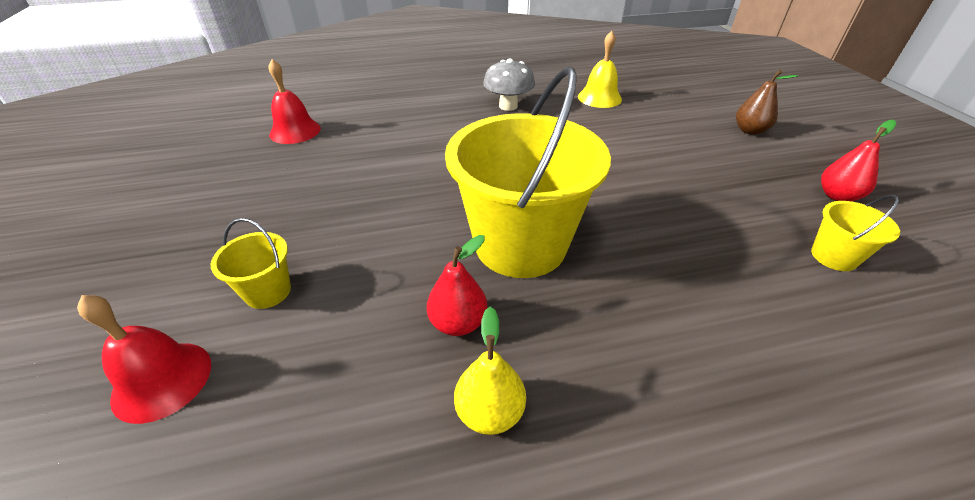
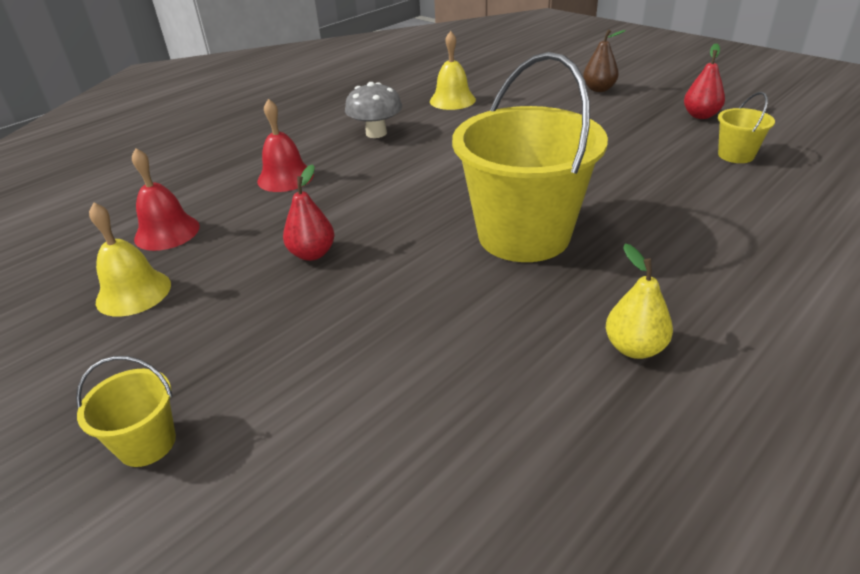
camera: 30 degrees left, 5 degrees down
red bell [77,295,211,424] -> red bell moved to [257,99,314,192]
yellow bucket [211,218,291,309] -> yellow bucket moved to [76,356,176,467]
red pear [427,235,487,336] -> red pear moved to [283,164,335,261]
none -> yellow bell [89,202,171,317]

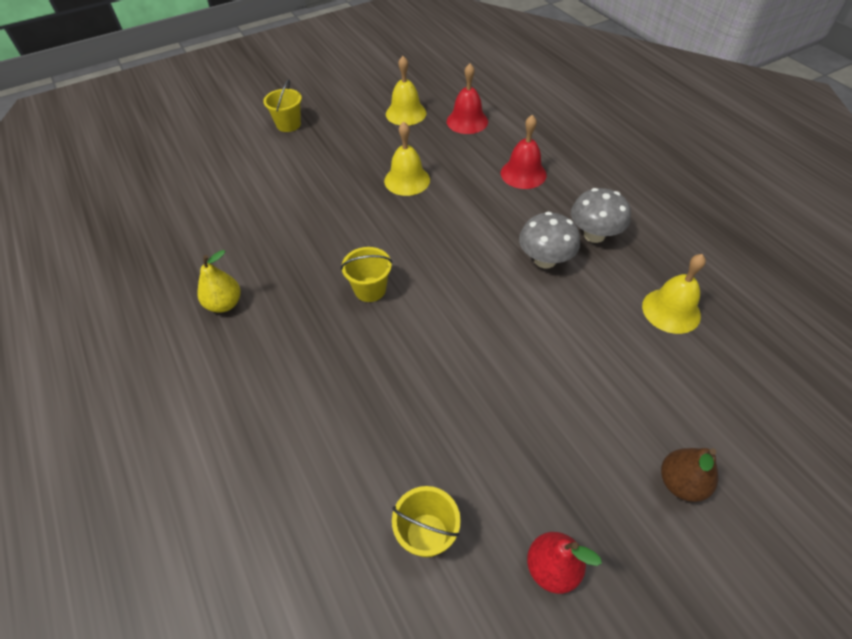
camera: 105 degrees right, 15 degrees up
red pear [283,164,335,261] -> yellow bell [384,122,430,196]
yellow bucket [452,52,608,262] -> yellow bucket [341,247,392,302], size x0.43
none -> grey mushroom [519,212,580,268]

